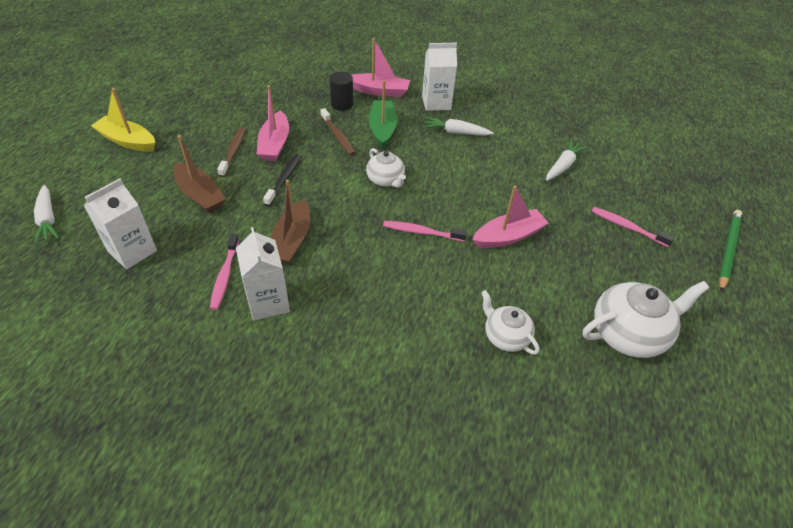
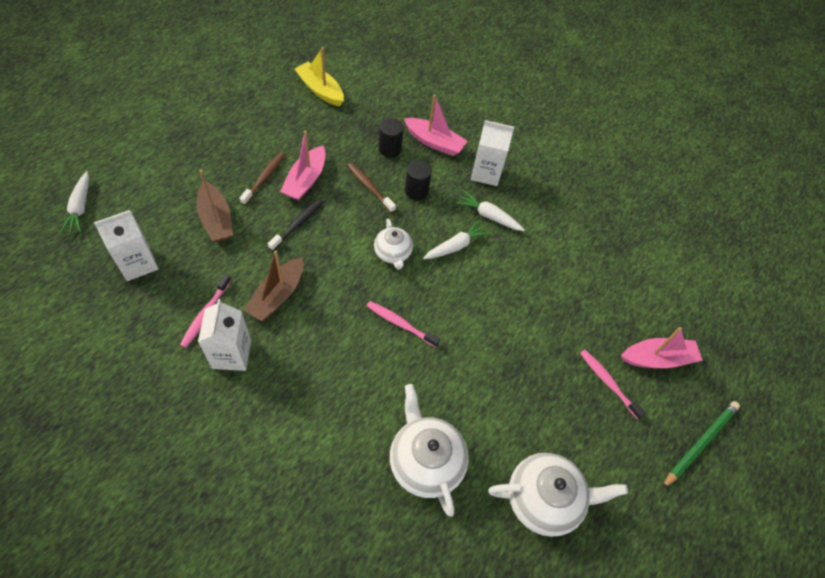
camera: 15 degrees right, 10 degrees up
yellow boat [91,88,155,152] -> yellow boat moved to [295,47,344,106]
brown toothbrush [320,108,356,155] -> brown toothbrush turned 150 degrees clockwise [347,163,396,213]
green boat [369,80,397,149] -> black cylinder [405,160,432,200]
pink boat [472,186,549,248] -> pink boat moved to [621,327,703,368]
white teapot [481,290,539,355] -> white teapot [390,384,469,517], size x1.67
white carrot [546,140,588,181] -> white carrot moved to [423,220,491,259]

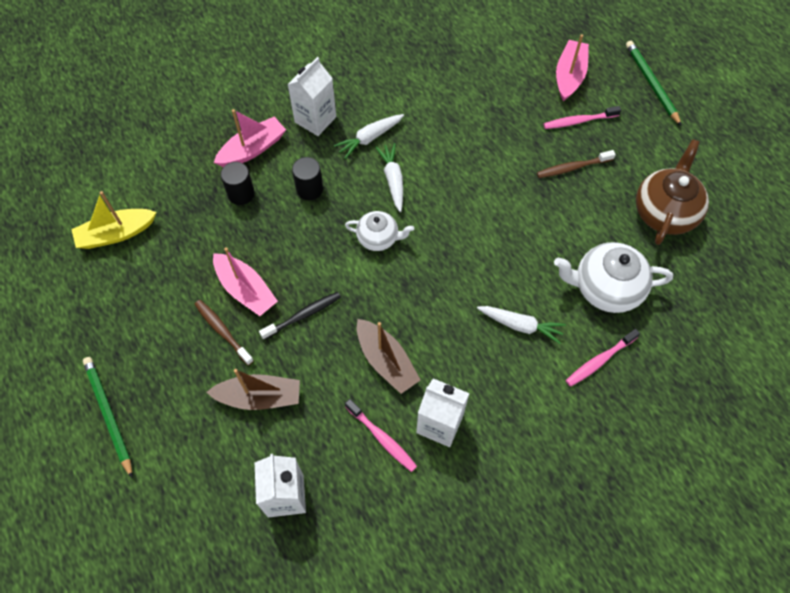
camera: 60 degrees left, 5 degrees up
white carrot [60,171,89,234] -> white carrot moved to [477,306,566,344]
black toothbrush [268,199,324,251] -> black toothbrush turned 90 degrees clockwise [259,292,341,340]
brown toothbrush [347,163,396,213] -> brown toothbrush moved to [537,150,616,178]
pink toothbrush [367,301,440,348] -> pink toothbrush moved to [566,329,640,387]
white teapot [488,453,628,537] -> brown teapot [636,139,709,245]
none -> green pencil [83,357,132,478]

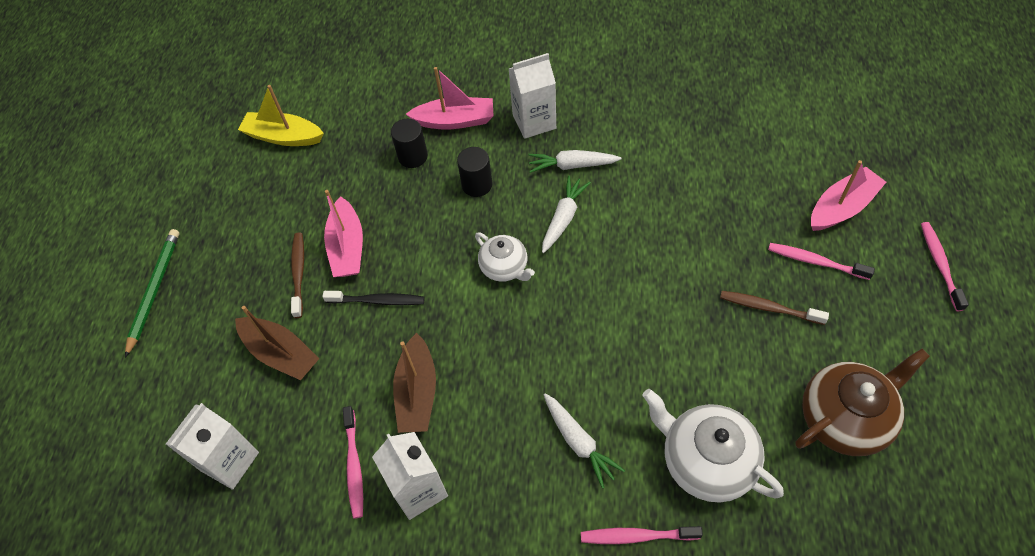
camera: 40 degrees right, 5 degrees down
green pencil [626,41,682,126] -> pink toothbrush [921,222,969,311]

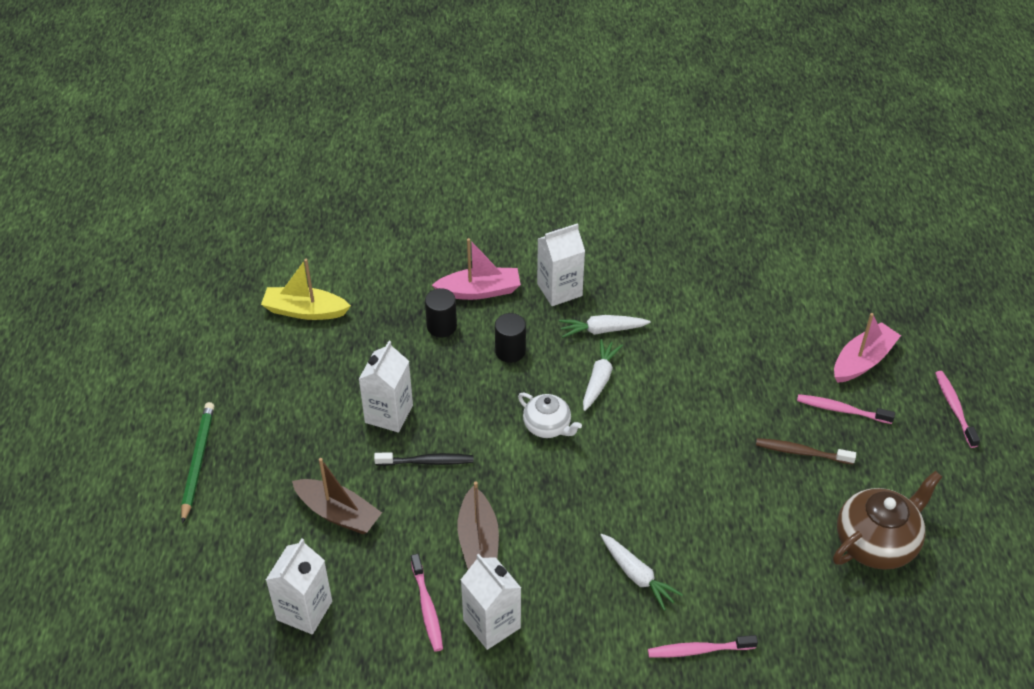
camera: 10 degrees left, 10 degrees down
brown toothbrush [291,233,304,318] -> none
pink boat [324,190,363,277] -> white carton [359,341,413,433]
white teapot [642,389,784,503] -> none

